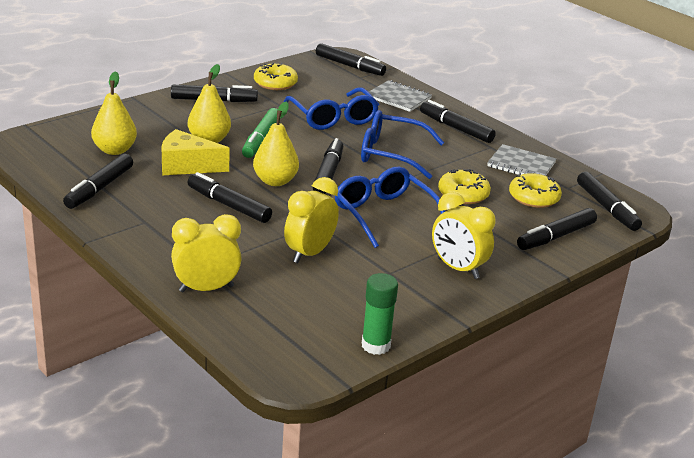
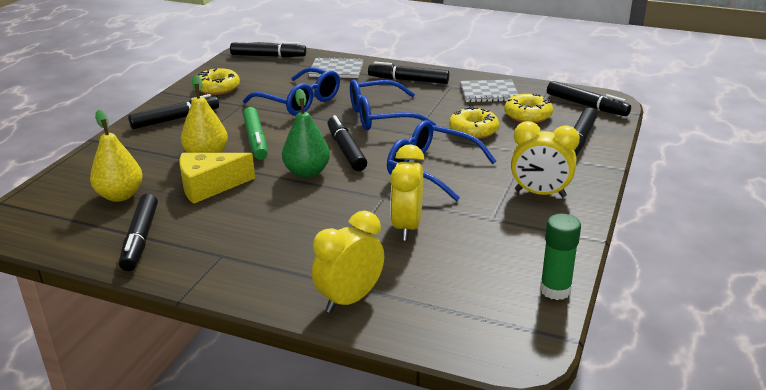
camera: 25 degrees left, 0 degrees up
black marker [187,172,272,223] -> none
yellow pear [253,102,299,186] -> green pear [282,89,330,178]

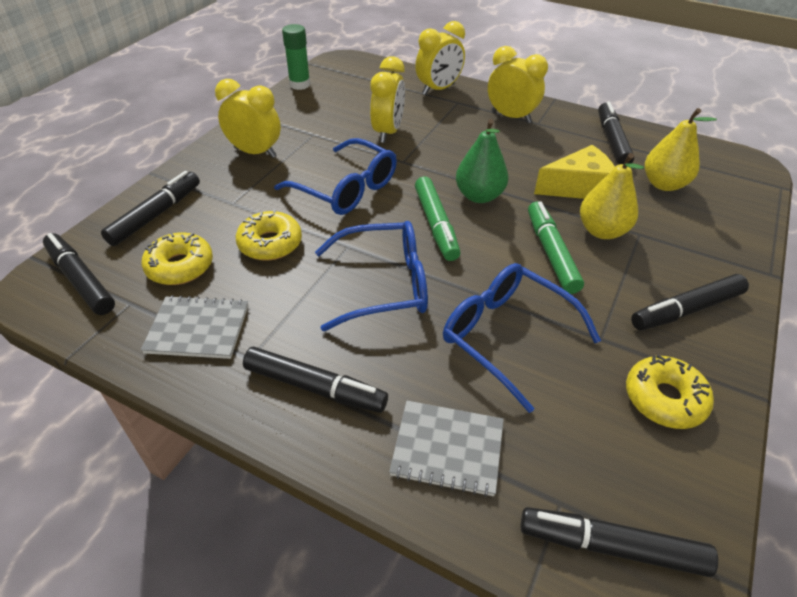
camera: 175 degrees left, 15 degrees up
black marker [327,115,367,171] -> green marker [415,177,460,261]
none -> yellow clock [488,46,548,123]

